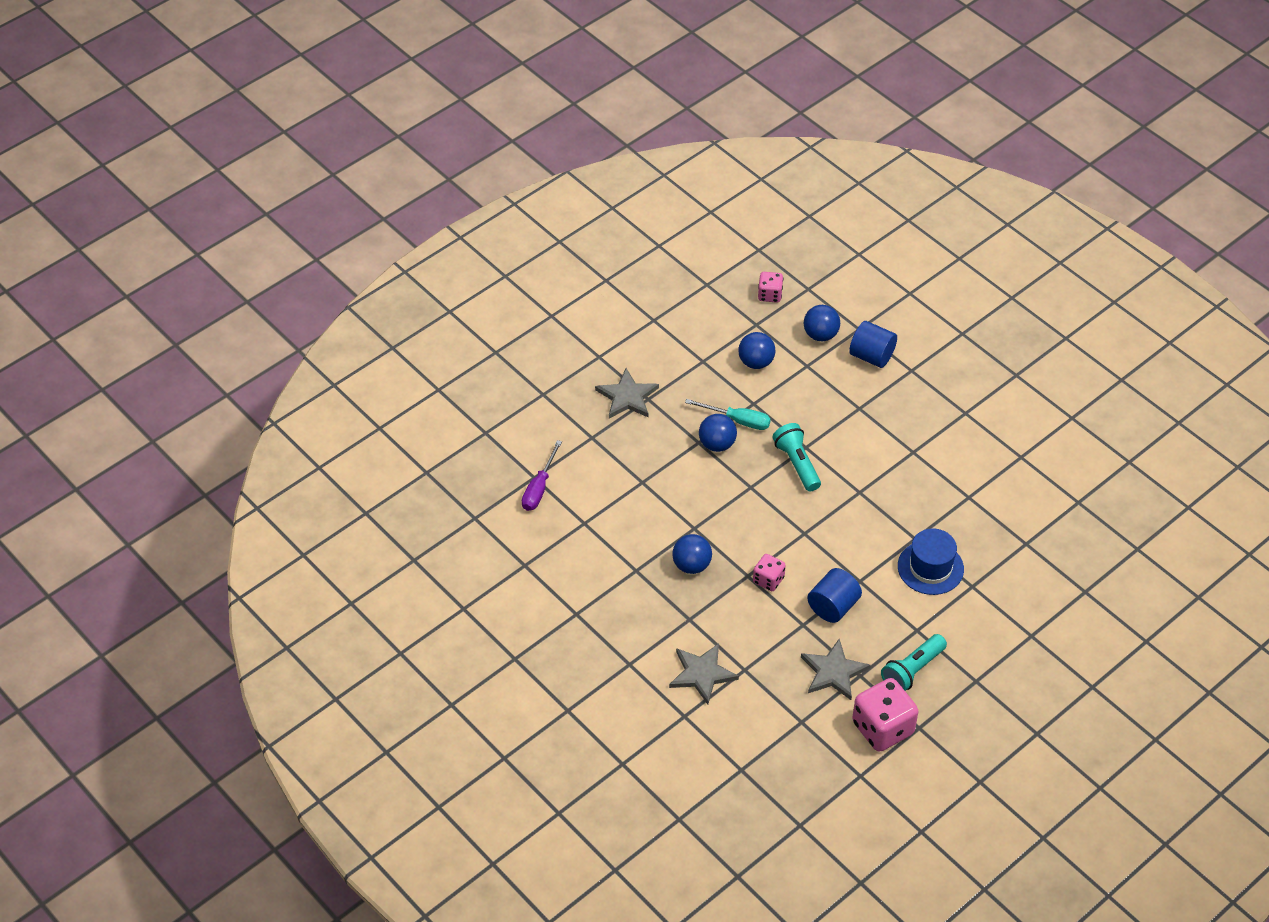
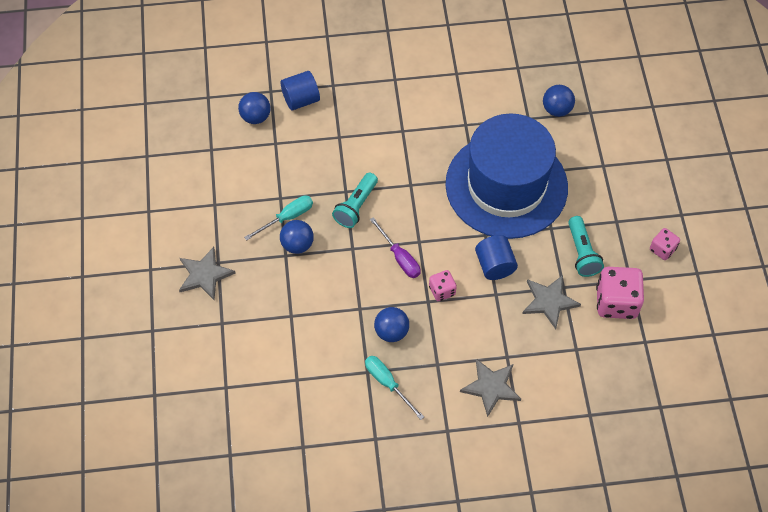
camera: 55 degrees left, 10 degrees up
purple screwdriver [522,440,562,511] -> purple screwdriver moved to [370,217,421,278]
blue ball [738,332,776,369] -> blue ball moved to [543,85,575,117]
pink dice [758,272,783,303] -> pink dice moved to [650,228,680,260]
turquoise flashlight [772,423,821,491] -> turquoise flashlight turned 75 degrees counterclockwise [332,173,378,228]
blue hat [898,528,964,595] -> blue hat [445,113,568,239], size x2.23
none -> turquoise screwdriver [365,356,424,420]

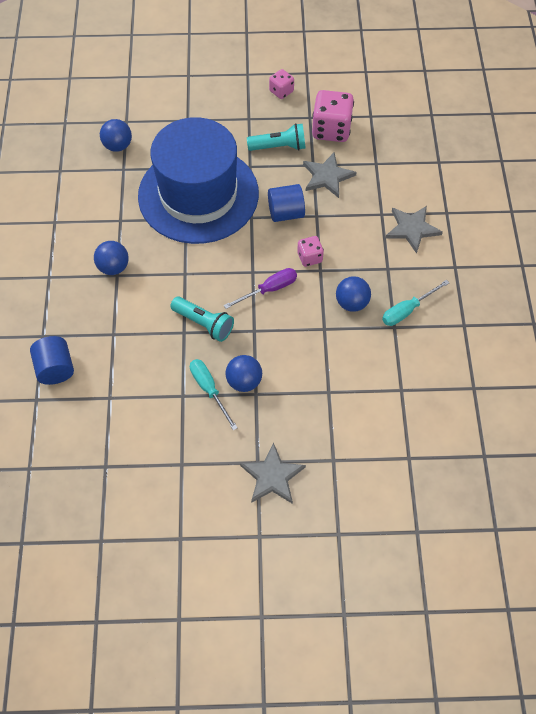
camera: 85 degrees left, 0 degrees up
blue ball [238,92,271,124] -> blue ball moved to [94,241,129,275]

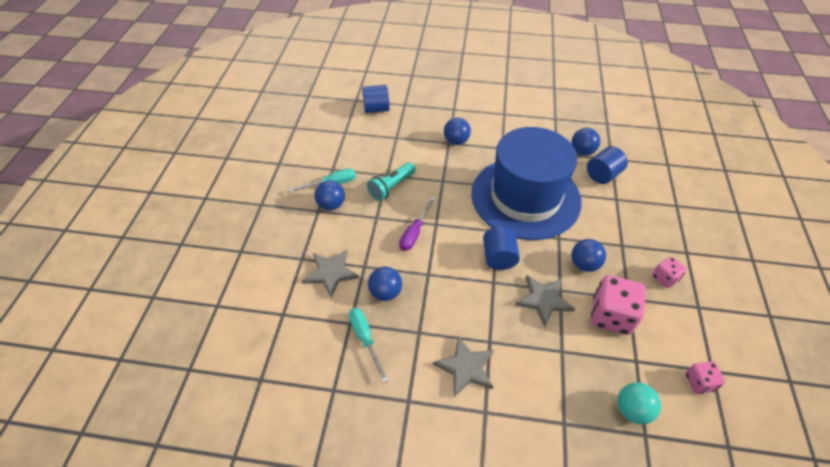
camera: 100 degrees right, 10 degrees down
purple screwdriver [224,268,297,309] -> purple screwdriver turned 45 degrees clockwise [399,197,435,251]
grey star [240,442,306,504] -> grey star moved to [302,250,359,298]
turquoise flashlight [247,123,306,151] -> blue ball [572,239,606,272]
pink dice [297,236,324,267] -> pink dice moved to [685,361,725,394]
none -> blue cylinder [587,146,628,184]
none -> turquoise ball [618,383,661,425]

